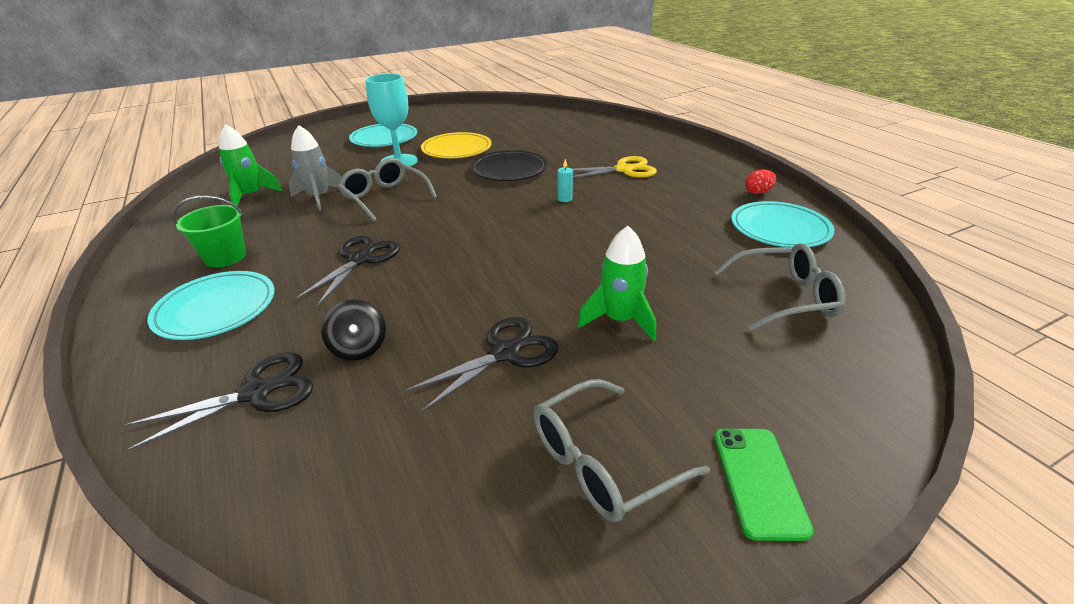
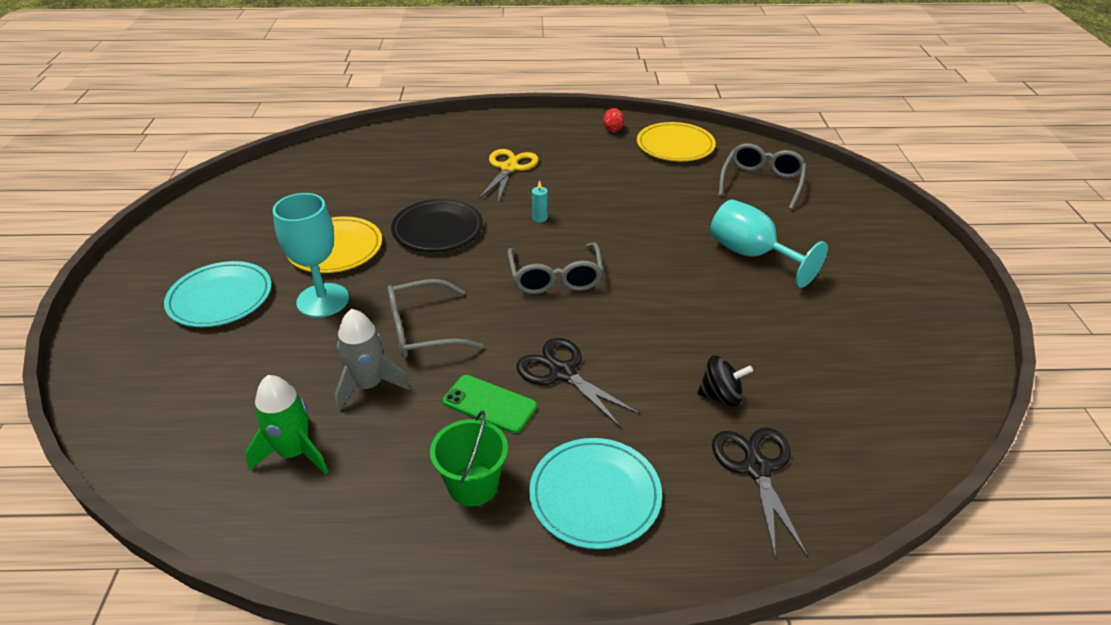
camera: 65 degrees left, 5 degrees up
black scissors [404,317,559,412] -> none
grey glasses [533,379,710,522] -> grey glasses moved to [508,243,603,294]
green rocket [578,226,656,341] -> turquoise goblet [710,199,828,288]
green phone [714,429,814,541] -> green phone moved to [443,375,537,433]
turquoise plate [732,201,834,247] -> yellow plate [637,122,716,161]

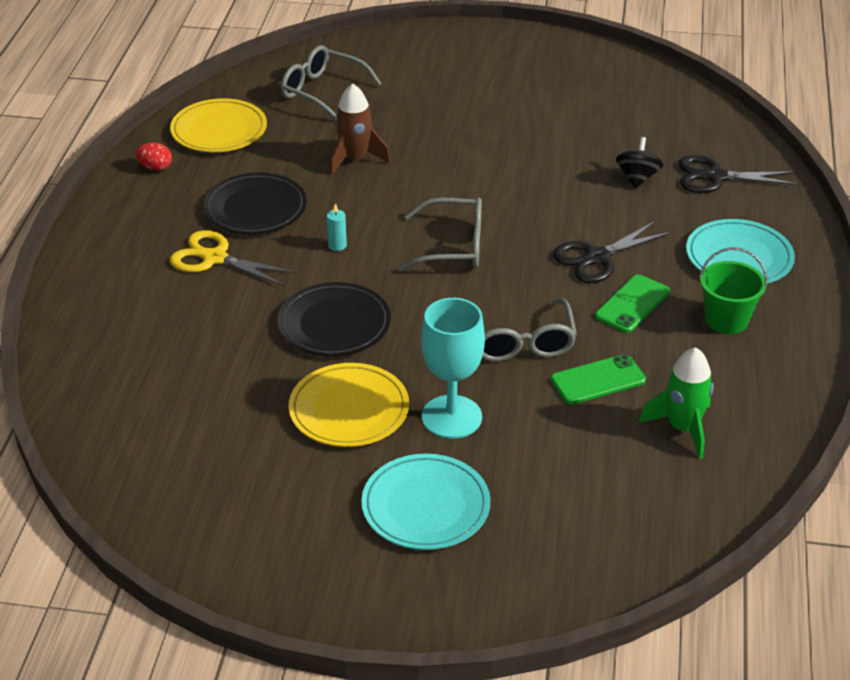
camera: 80 degrees left, 0 degrees up
grey rocket [335,309,410,412] -> green phone [551,354,646,405]
turquoise goblet [710,199,828,288] -> none
none -> black plate [203,173,307,234]
none -> brown rocket [330,84,390,175]

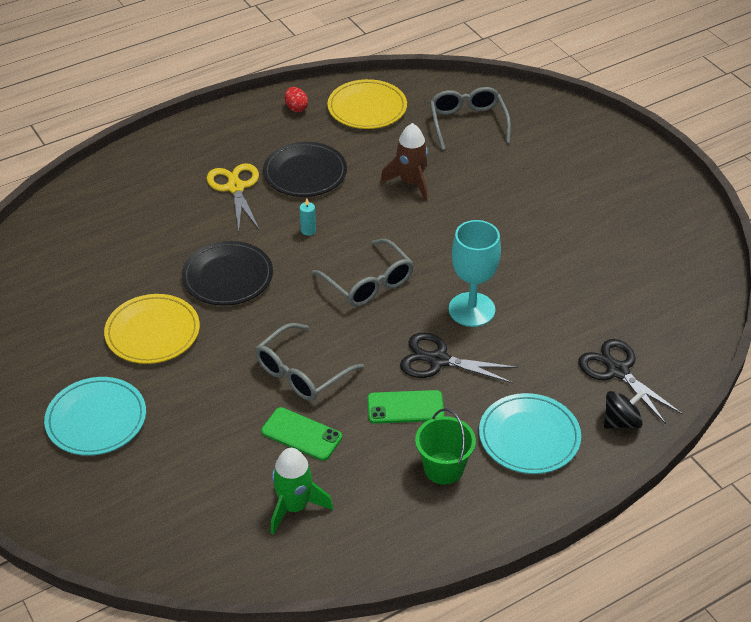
camera: 50 degrees right, 5 degrees up
turquoise goblet [421,298,485,439] -> turquoise goblet moved to [449,220,501,327]
black spinning top [616,137,663,189] -> black spinning top moved to [604,390,645,429]

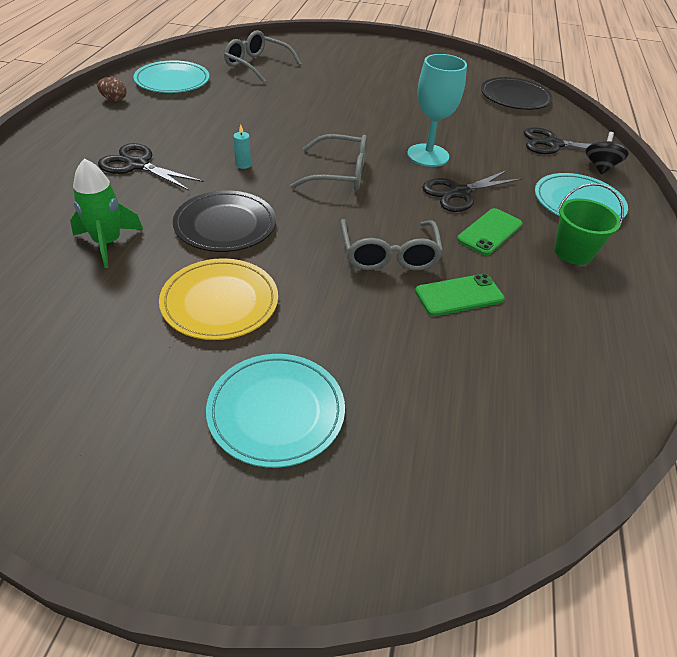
camera: 50 degrees left, 0 degrees up
yellow scissors [207,163,259,231] -> black scissors [98,143,204,191]
black plate [263,142,347,197] -> black plate moved to [481,77,553,110]
green rocket [271,448,333,535] -> green rocket moved to [70,158,143,268]
red egg [285,87,308,112] -> brown egg [97,77,127,101]
yellow plate [327,79,407,129] -> turquoise plate [133,60,210,93]
brown rocket [380,123,428,201] -> none

